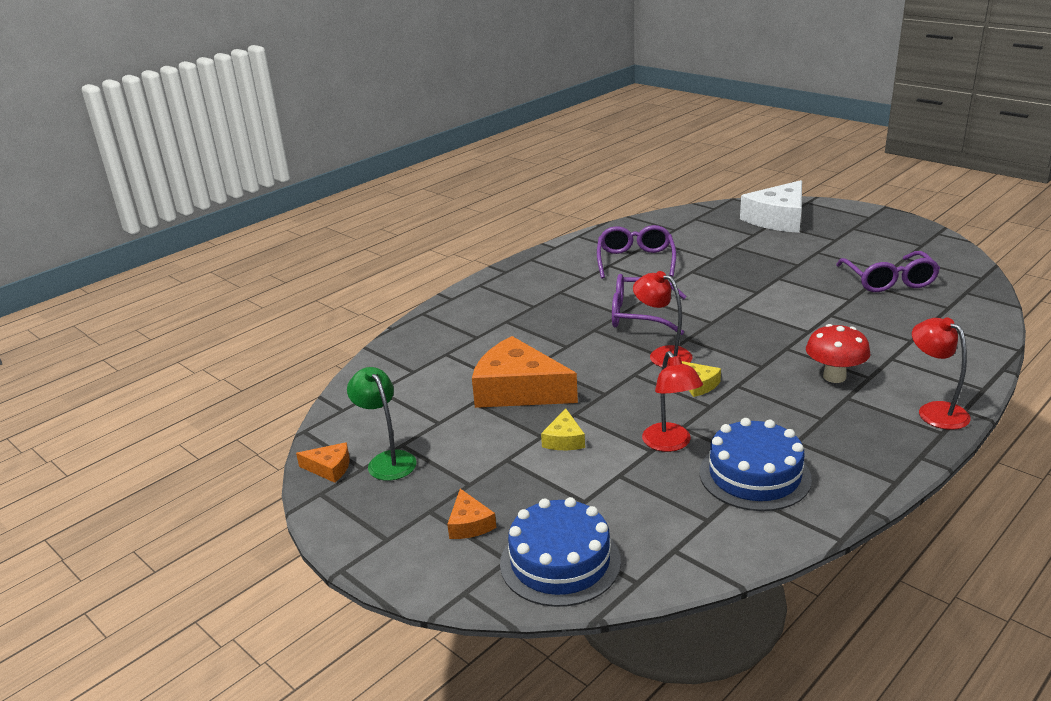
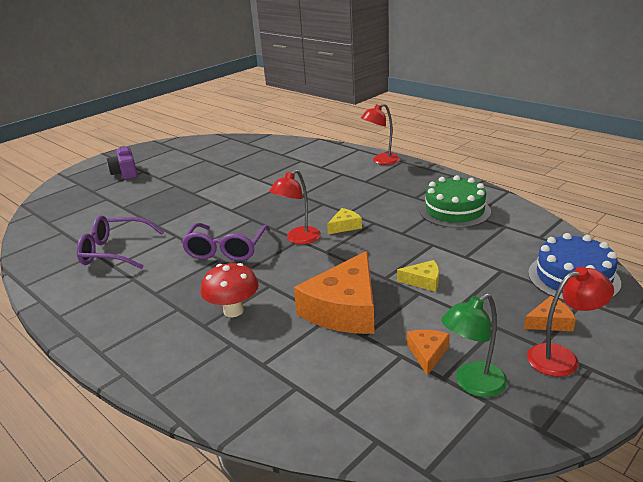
camera: 90 degrees left, 0 degrees up
orange cheese [296,442,350,483] -> orange cheese moved to [407,330,450,376]
red lamp [642,351,703,452] -> red lamp moved to [527,267,614,377]
blue cake [699,418,812,511] -> green cake [419,175,491,228]
white cheese [740,180,802,233] -> none
red mushroom [806,324,871,383] -> red mushroom moved to [201,263,259,317]
purple glasses [836,251,940,292] -> none
none -> purple camera [107,146,138,180]

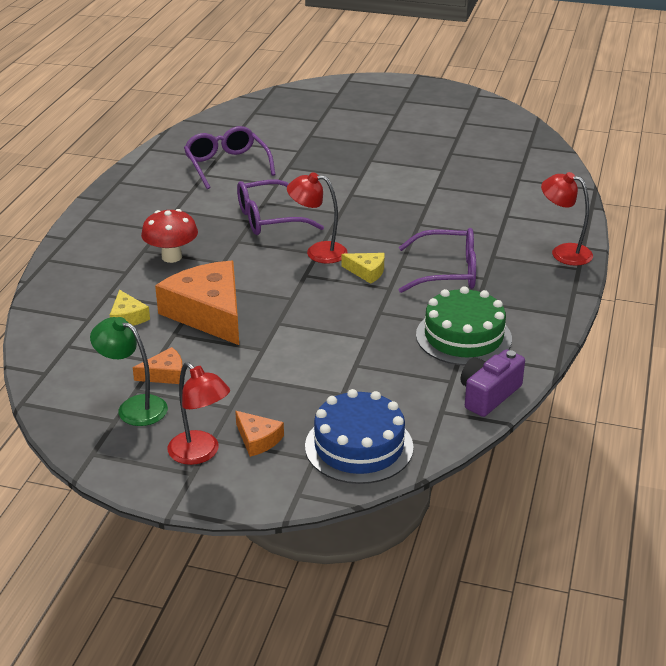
camera: 60 degrees right, 5 degrees up
purple camera [107,146,138,180] -> purple camera moved to [461,349,525,417]
orange cheese [294,251,375,334] -> orange cheese turned 60 degrees clockwise [155,260,239,345]
yellow cheese [397,260,439,292] -> yellow cheese moved to [110,290,150,326]
none -> purple glasses [399,228,476,293]

